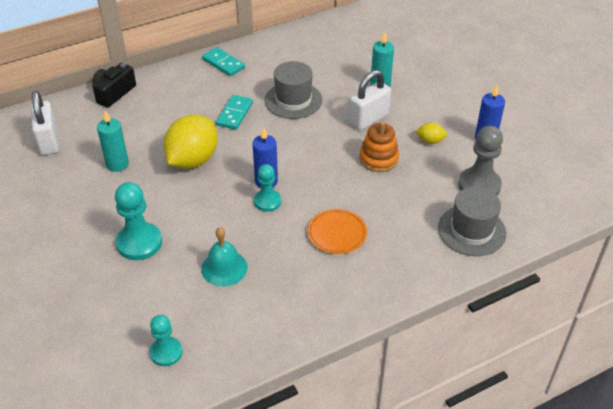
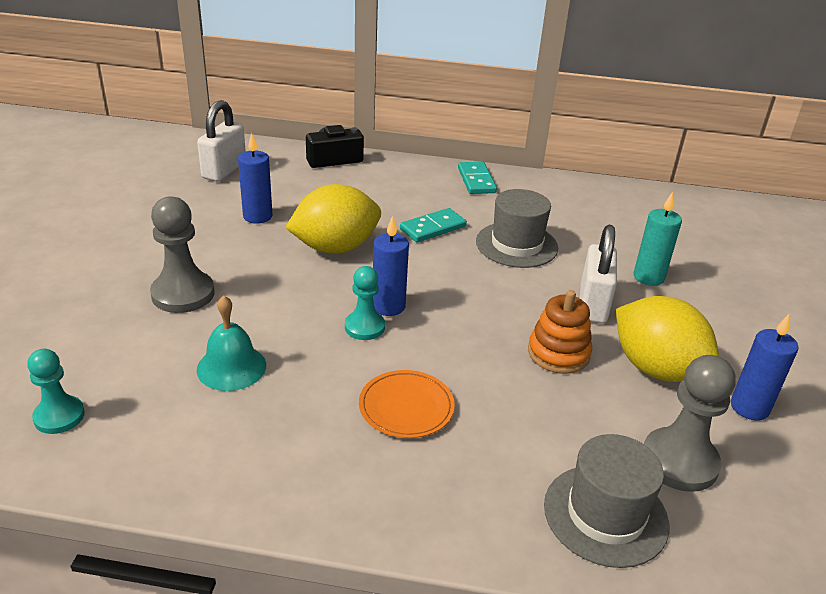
camera: 35 degrees right, 10 degrees down
turquoise candle [97,110,129,172] -> blue candle [238,133,273,224]
turquoise pawn [115,182,162,260] -> grey pawn [150,196,215,313]
white padlock [349,70,391,130] -> white padlock turned 75 degrees counterclockwise [580,225,617,324]
yellow lemon [416,122,447,144] -> yellow lemon [616,296,719,382], size x2.26

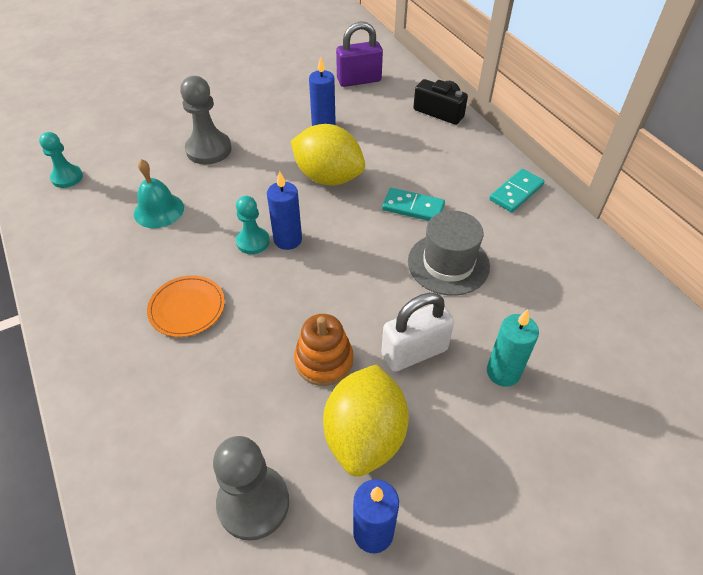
camera: 55 degrees right, 15 degrees up
white padlock [197,100,246,182] -> purple padlock [336,22,383,87]
grey hat [544,434,669,568] -> none

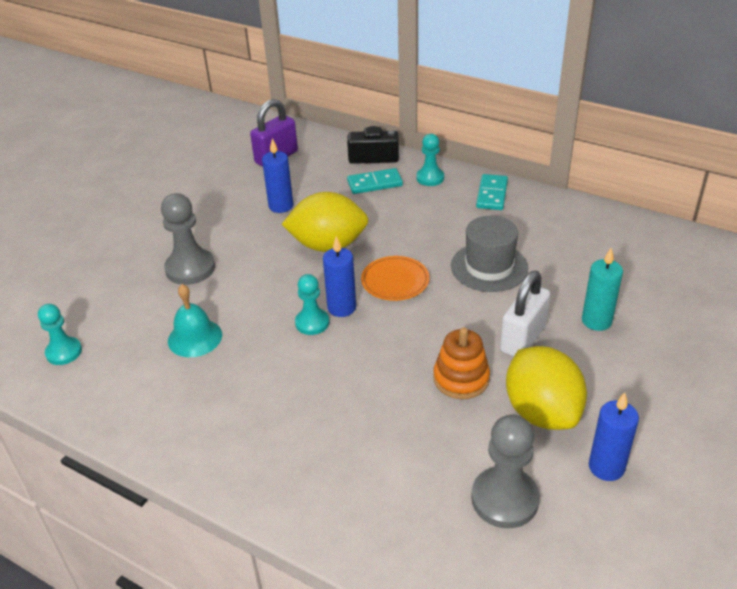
camera: 30 degrees left, 10 degrees down
orange plate [147,275,225,337] -> orange plate moved to [361,256,430,301]
turquoise domino [382,188,445,221] -> turquoise domino moved to [347,168,403,194]
none -> turquoise pawn [416,134,444,186]

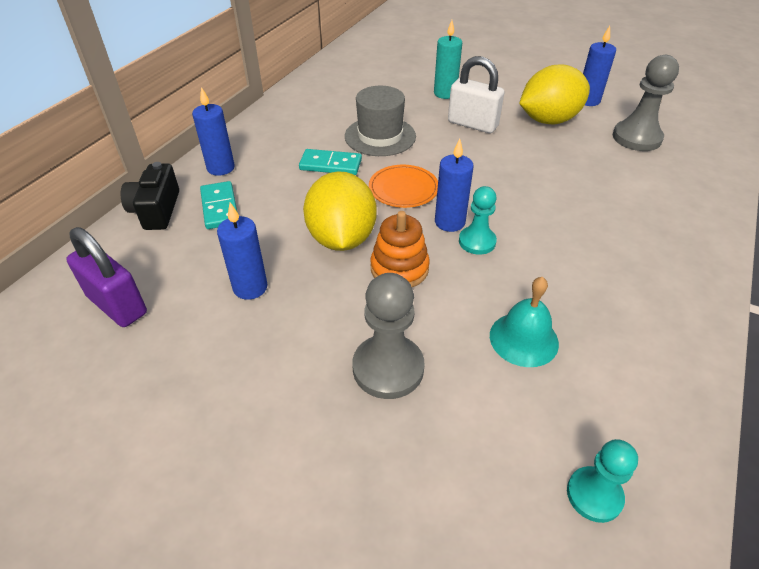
camera: 95 degrees left, 5 degrees up
turquoise pawn [416,134,444,186] -> blue candle [192,87,235,176]
orange stacking toy [433,328,490,399] -> orange stacking toy moved to [370,211,430,287]
turquoise domino [476,174,508,210] -> turquoise domino moved to [299,149,362,175]

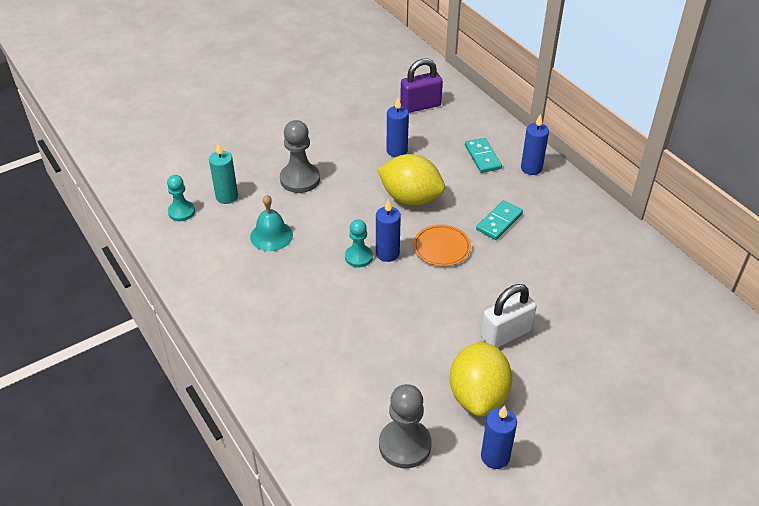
camera: 120 degrees right, 0 degrees up
black camera [121,162,179,230] -> none
turquoise domino [200,181,237,229] -> turquoise domino turned 60 degrees clockwise [465,138,502,173]
grey hat [345,86,416,156] -> none
orange stacking toy [370,211,430,287] -> none
turquoise candle [434,20,462,99] -> turquoise candle moved to [209,143,238,204]

